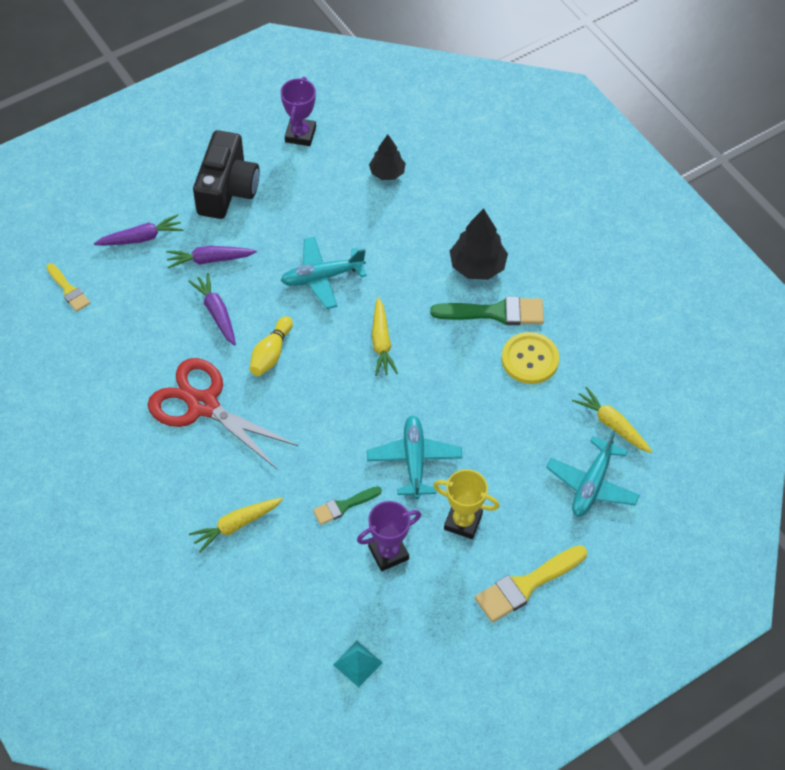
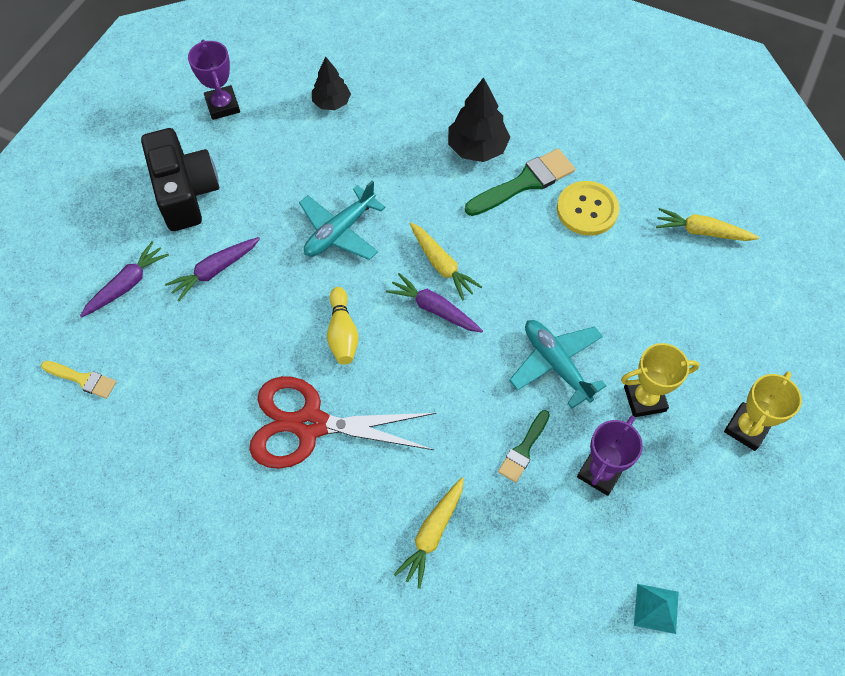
camera: 30 degrees left, 5 degrees up
purple carrot [188,273,236,346] -> purple carrot moved to [386,273,483,332]
yellow brush [475,545,587,623] -> yellow trophy [724,372,802,451]
turquoise plane [546,430,640,517] -> none

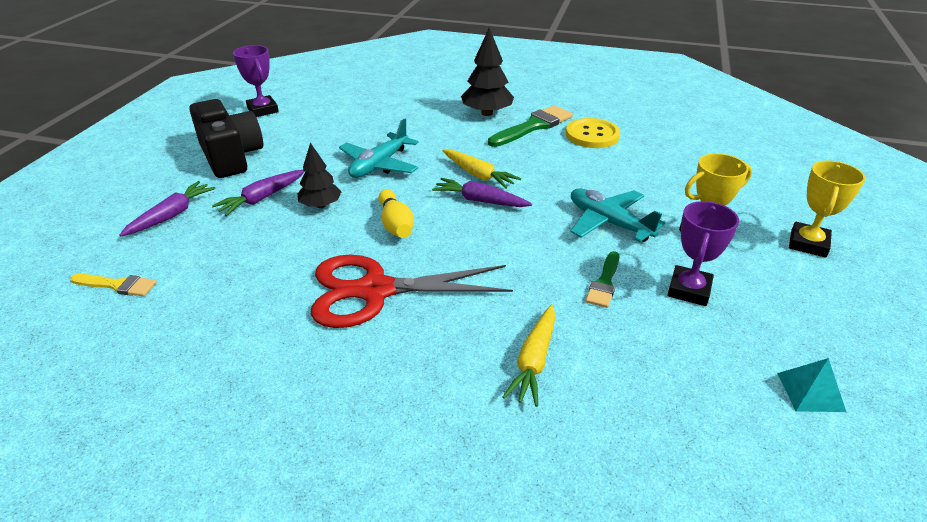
camera: 10 degrees left, 25 degrees down
black tree [312,57,351,110] -> black tree moved to [297,143,341,208]
yellow carrot [656,208,759,241] -> none

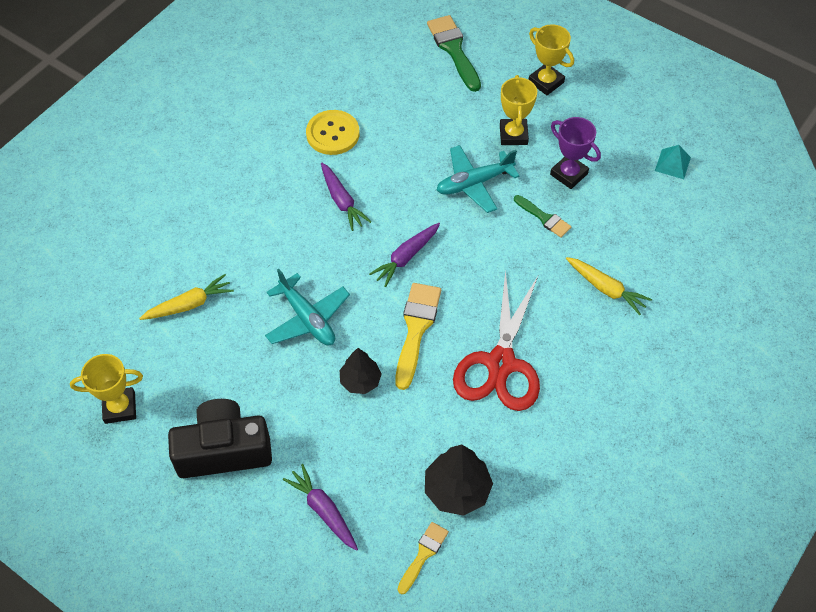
camera: 70 degrees left, 20 degrees up
purple carrot [212,170,305,216] -> purple carrot moved to [321,162,371,231]
purple trophy [233,45,279,117] -> yellow trophy [70,354,143,424]
yellow bowling pin [379,189,414,238] -> yellow brush [395,283,441,390]
yellow carrot [443,149,521,189] -> yellow carrot moved to [139,274,234,320]
black tree [461,28,514,116] -> black tree moved to [425,445,493,516]
green brush [488,105,573,147] -> green brush moved to [427,15,481,92]

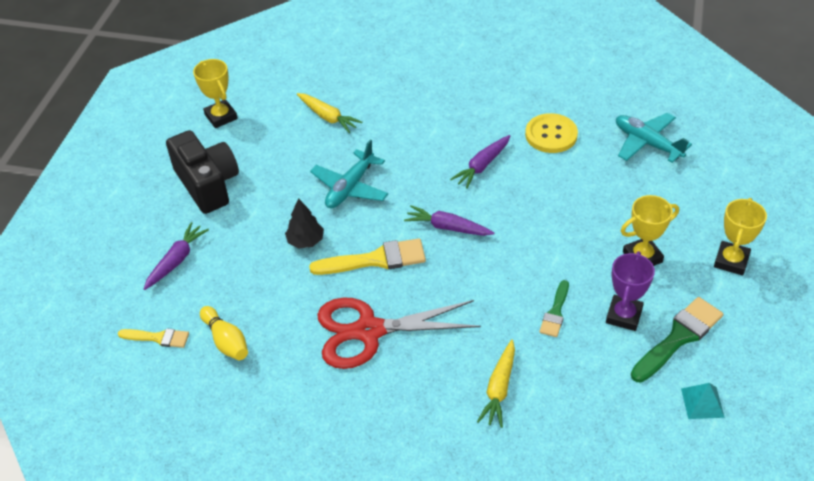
camera: 70 degrees right, 10 degrees down
black tree [425,445,493,516] -> yellow bowling pin [200,306,248,360]
green brush [427,15,481,92] -> green brush moved to [631,297,723,383]
turquoise plane [437,145,520,213] -> turquoise plane moved to [616,113,692,163]

